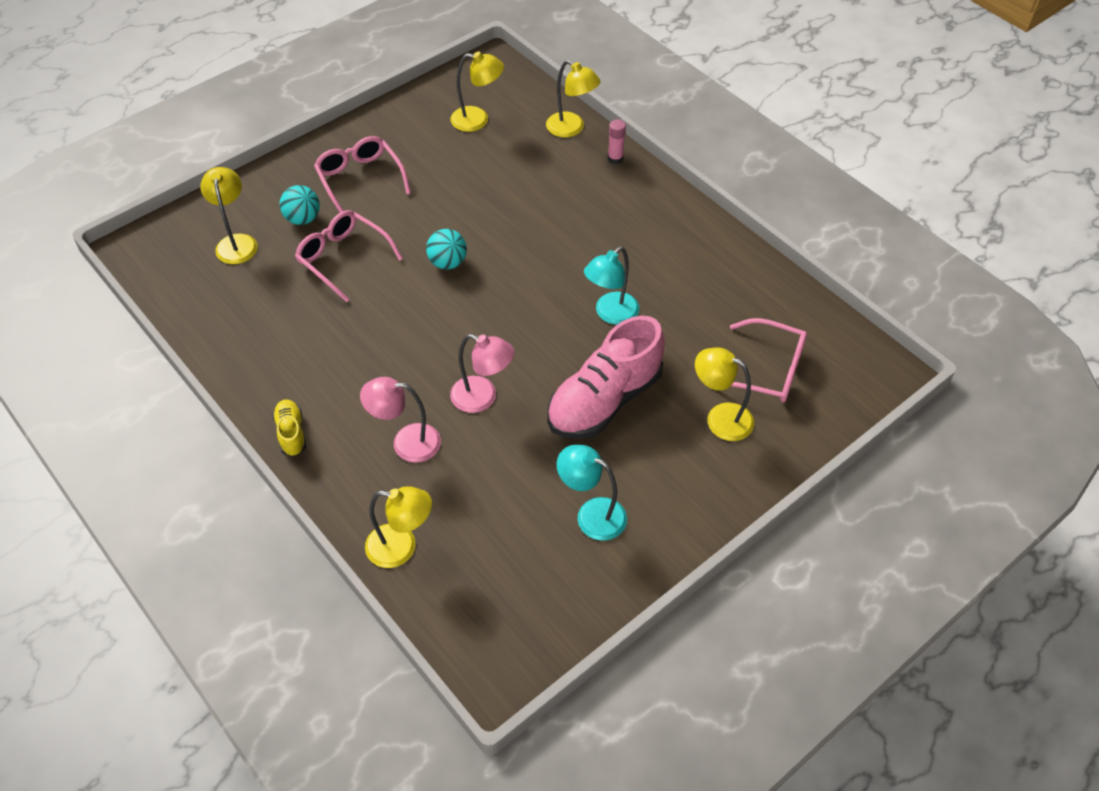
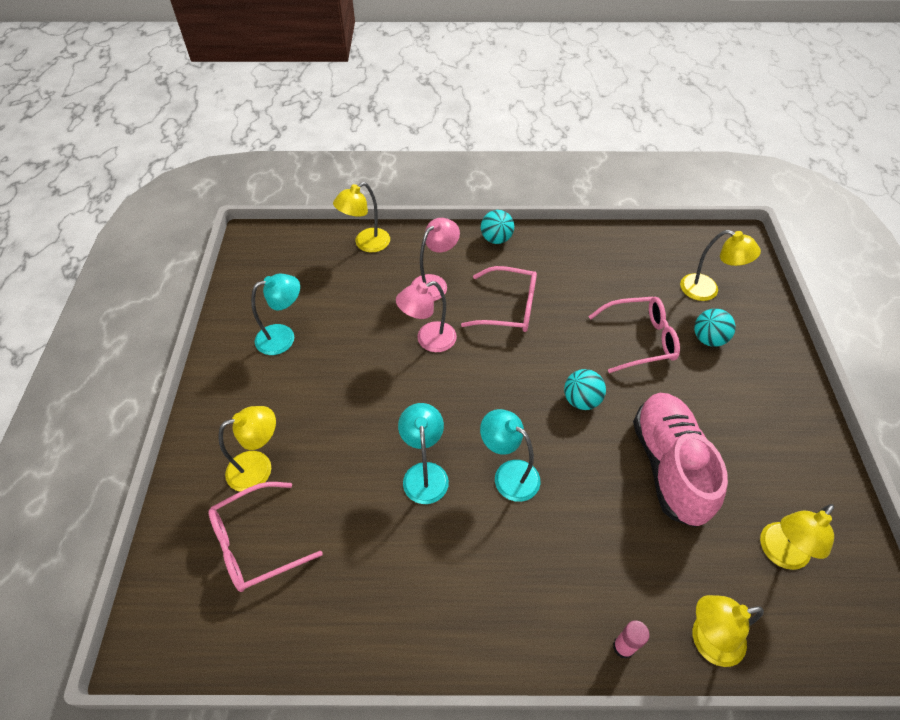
camera: 130 degrees right, 0 degrees up
yellow shoe [272,399,306,456] -> turquoise ball [481,210,514,244]
pink glasses [314,136,411,213] -> pink glasses moved to [461,266,537,332]
pink shoe [547,315,665,439] -> pink shoe moved to [633,393,728,527]
none -> turquoise lamp [480,409,541,502]

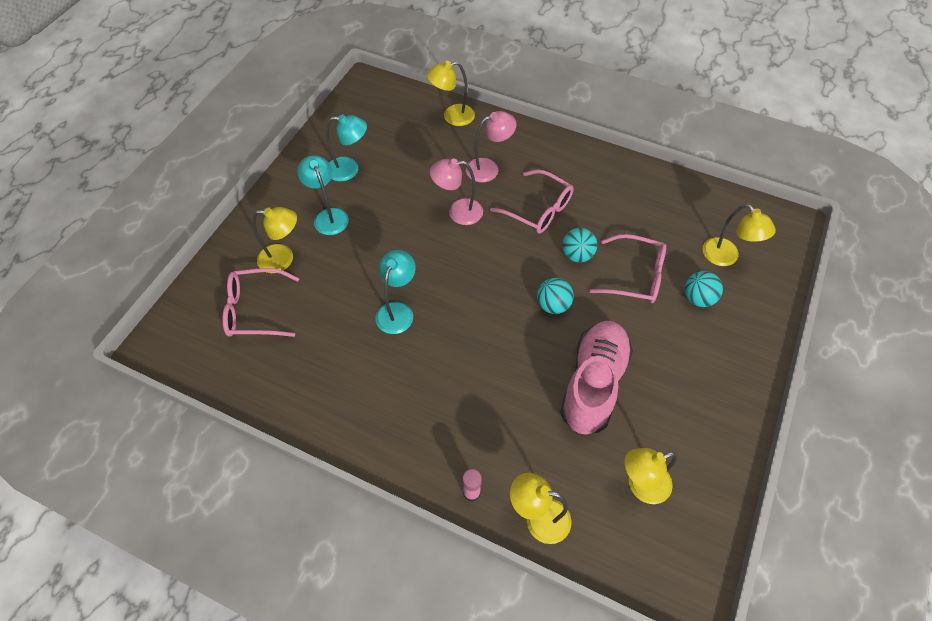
camera: 25 degrees right, 5 degrees up
turquoise lamp [480,409,541,502] -> turquoise lamp moved to [297,155,349,235]
turquoise ball [481,210,514,244] -> turquoise ball moved to [562,228,597,263]

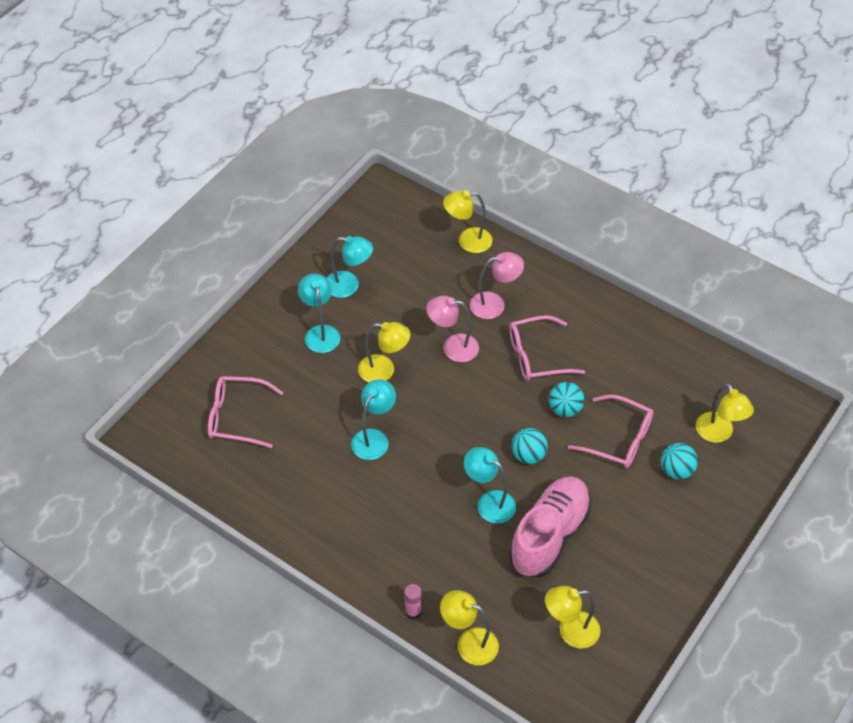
camera: 10 degrees right, 5 degrees down
yellow lamp [252,207,297,273] -> yellow lamp moved to [358,322,411,382]
pink glasses [490,169,574,234] -> pink glasses turned 120 degrees clockwise [509,315,585,381]
none -> turquoise lamp [464,447,516,523]

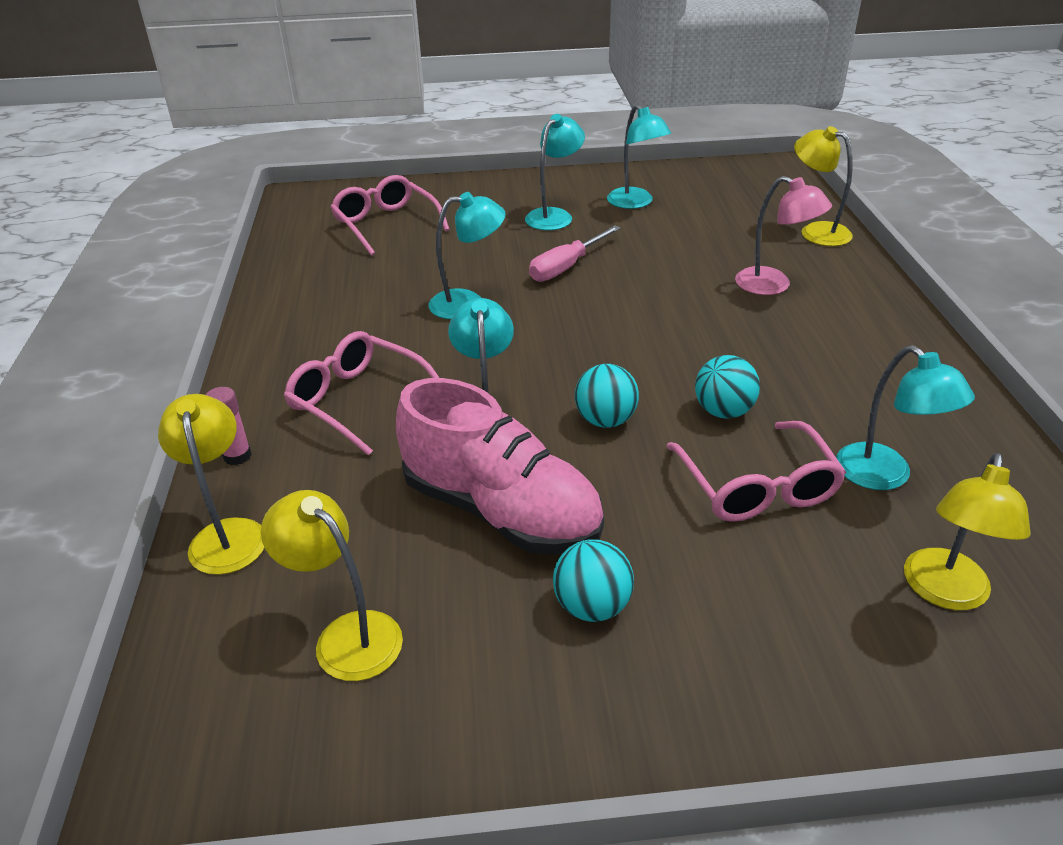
camera: 50 degrees right, 15 degrees down
yellow lamp [358,322,411,382] -> pink screwdriver [529,225,621,282]
pink lamp [426,296,479,362] -> none
pink glasses [509,315,585,381] -> pink glasses moved to [284,331,439,456]
pink shoe [509,476,591,577] -> pink shoe turned 45 degrees clockwise [396,378,604,555]
turquoise ball [661,443,698,479] -> turquoise ball moved to [553,539,634,622]
none -> turquoise lamp [836,345,975,490]

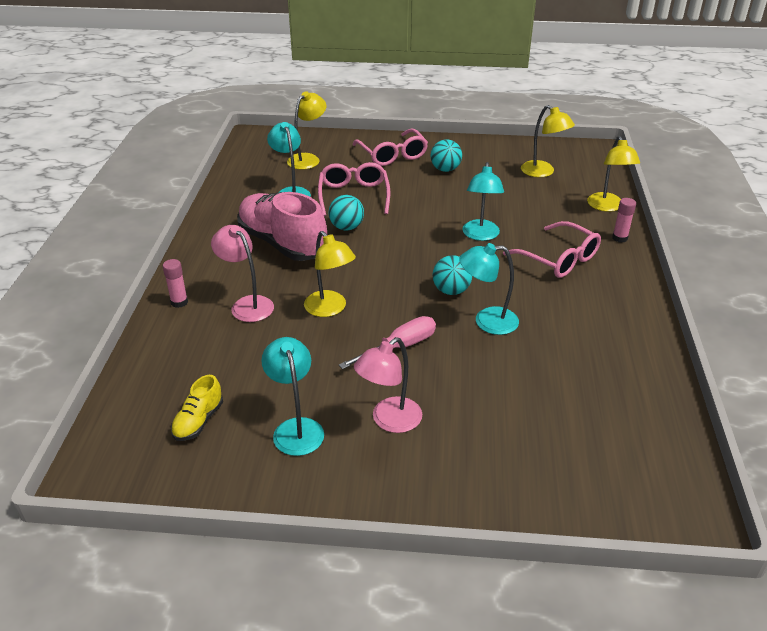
camera: 170 degrees left, 0 degrees up
pink glasses [331,175,450,256] -> pink glasses moved to [352,129,428,166]
pink shoe [396,378,604,555] -> pink shoe moved to [237,192,327,261]
turquoise lamp [525,114,585,230] -> pink lamp [354,337,422,433]
turquoise ball [575,364,639,428] -> turquoise ball moved to [433,255,472,295]
yellow lamp [794,126,853,246] -> yellow lamp moved to [304,231,356,317]
none -> pink glue stick [163,259,188,308]
none -> yellow shoe [171,375,223,441]

